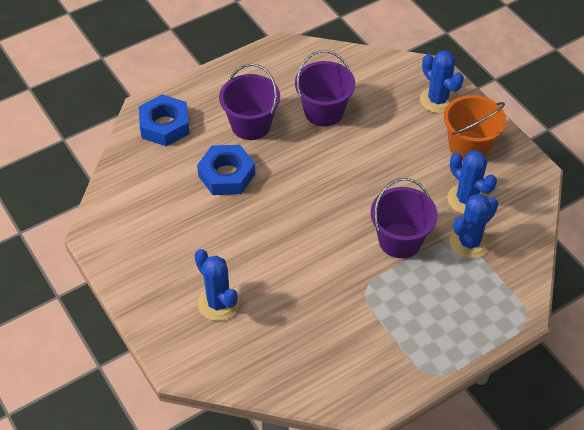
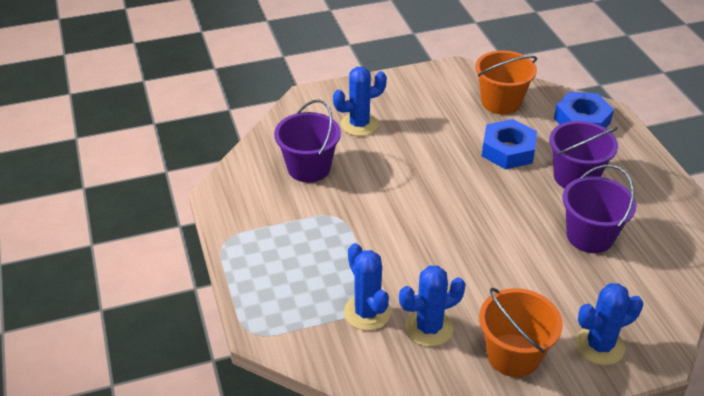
camera: 105 degrees right, 10 degrees down
purple bucket [371,178,438,258] -> purple bucket moved to [274,100,341,182]
none -> orange bucket [475,50,537,115]

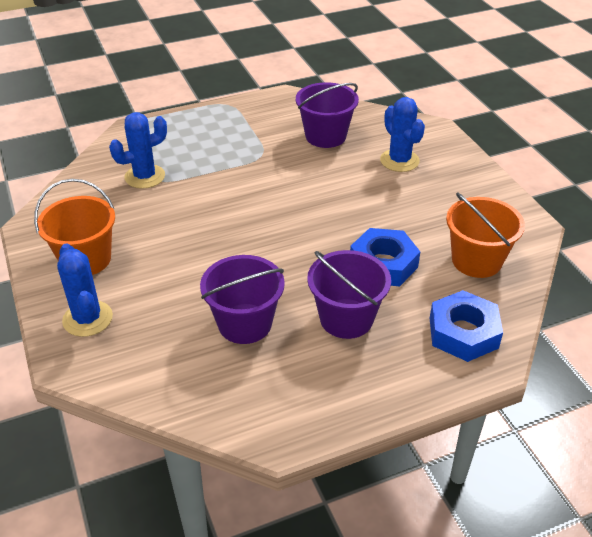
camera: 85 degrees right, 0 degrees up
blue cactus [399,266,465,347] -> none

